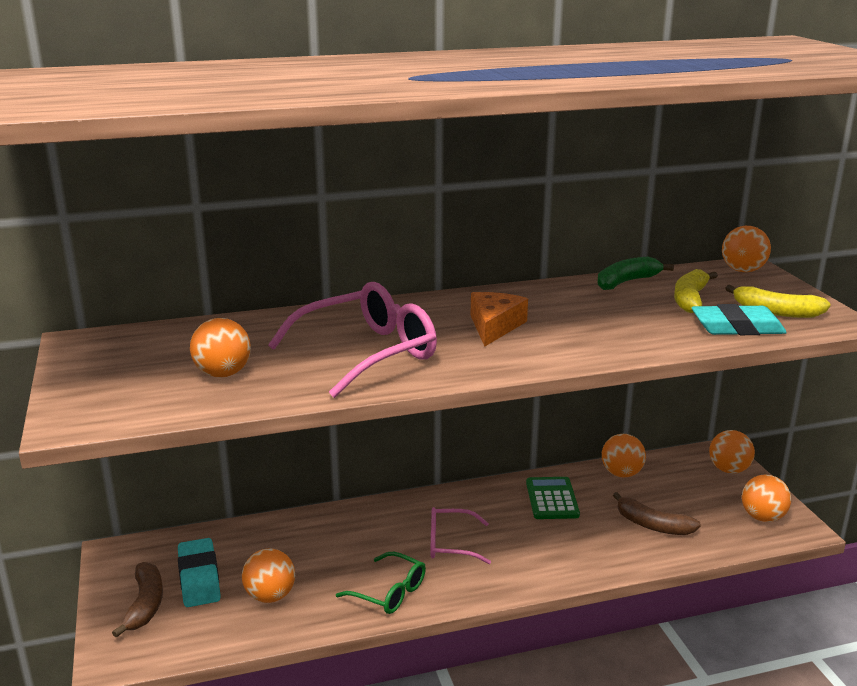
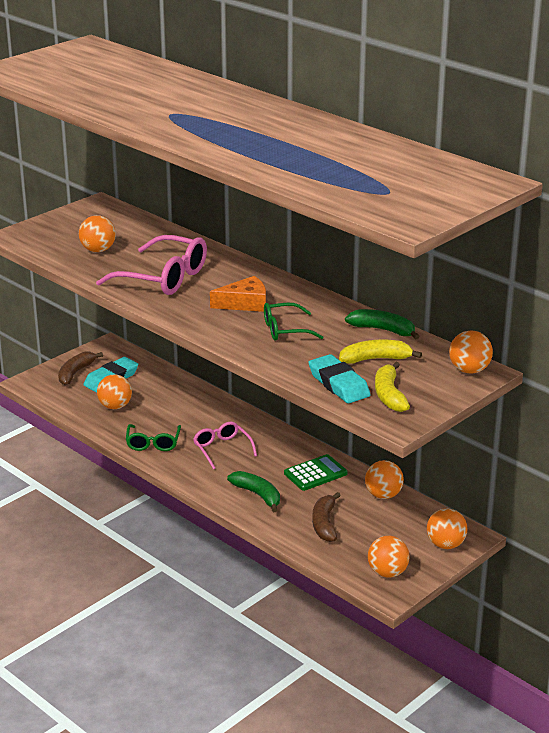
camera: 60 degrees right, 5 degrees up
brown banana [112,562,163,638] -> brown banana turned 150 degrees clockwise [58,351,103,385]
none -> green banana [227,471,280,512]
none -> green glasses [264,303,323,341]

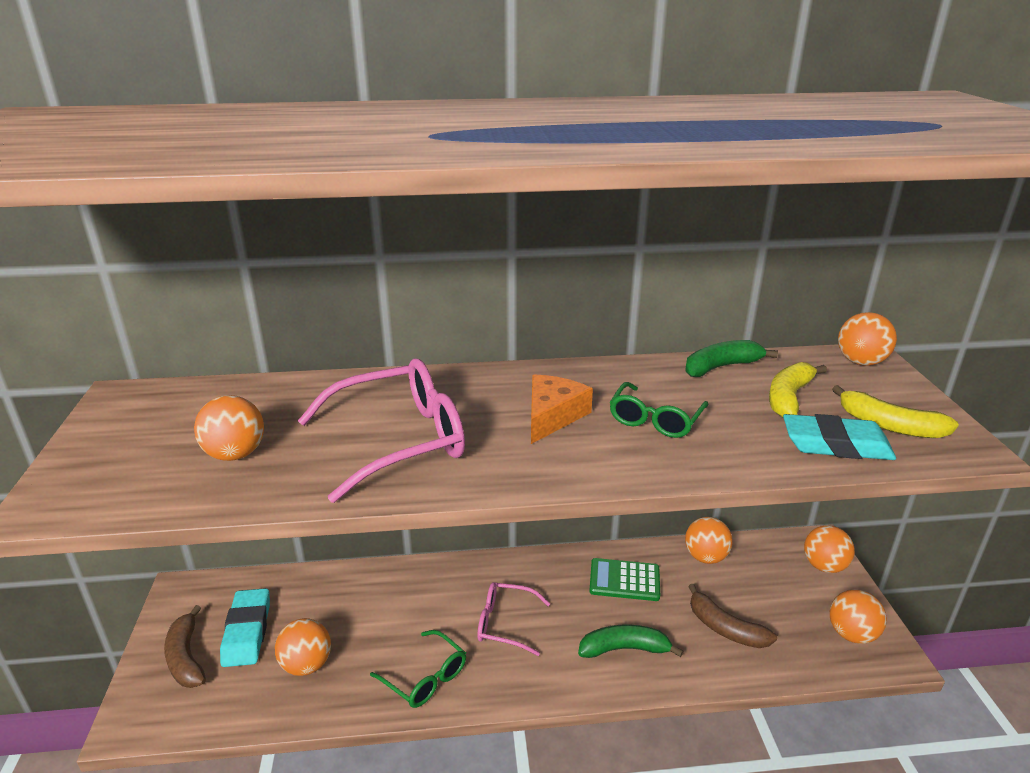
camera: 50 degrees left, 0 degrees up
green calculator [284,454,347,491] -> green calculator turned 90 degrees counterclockwise [589,558,660,601]

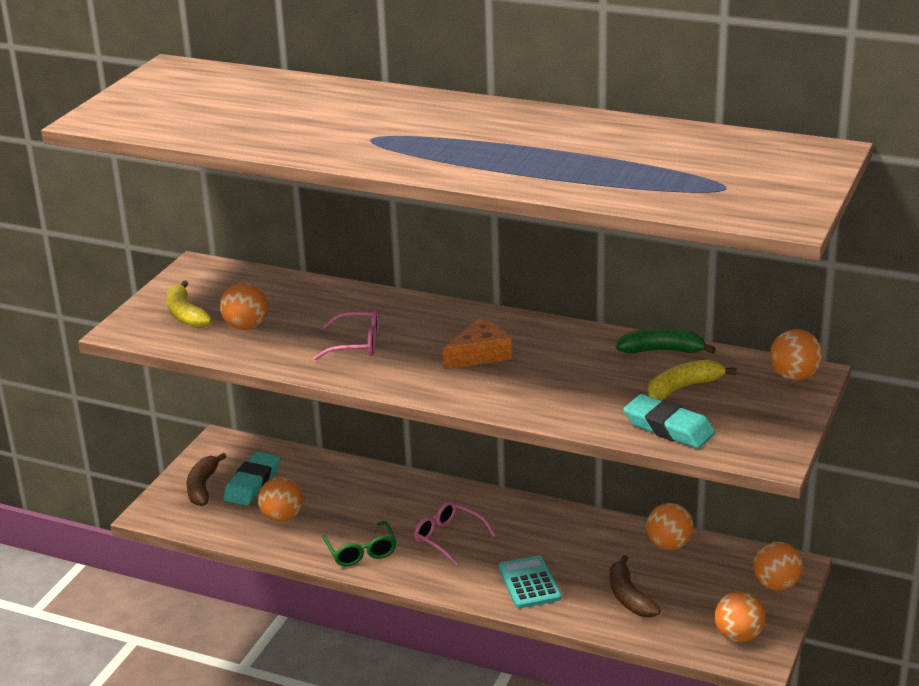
camera: 30 degrees right, 0 degrees up
pink glasses [298,359,465,503] -> pink glasses [314,310,379,360], size x0.58
green banana [578,625,683,658] -> turquoise calculator [499,555,562,608]
green calculator [589,558,660,601] -> none
green glasses [610,382,708,438] -> none
yellow banana [832,385,959,438] -> yellow banana moved to [167,280,212,328]

